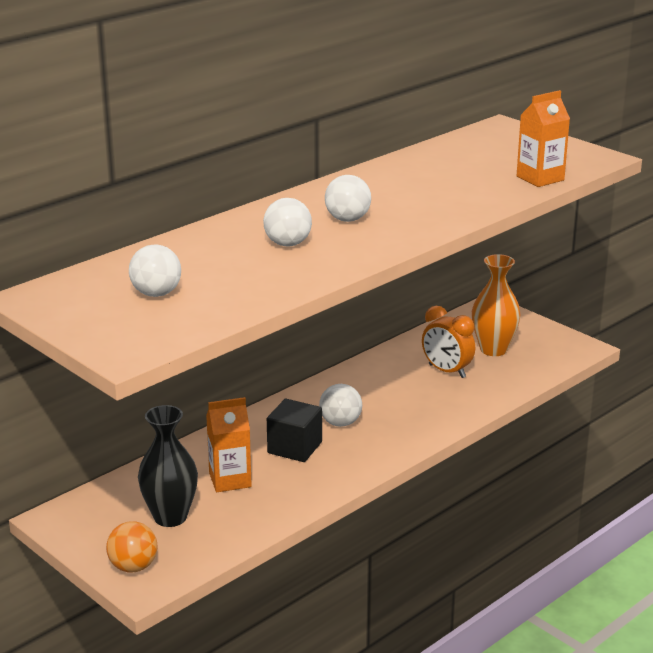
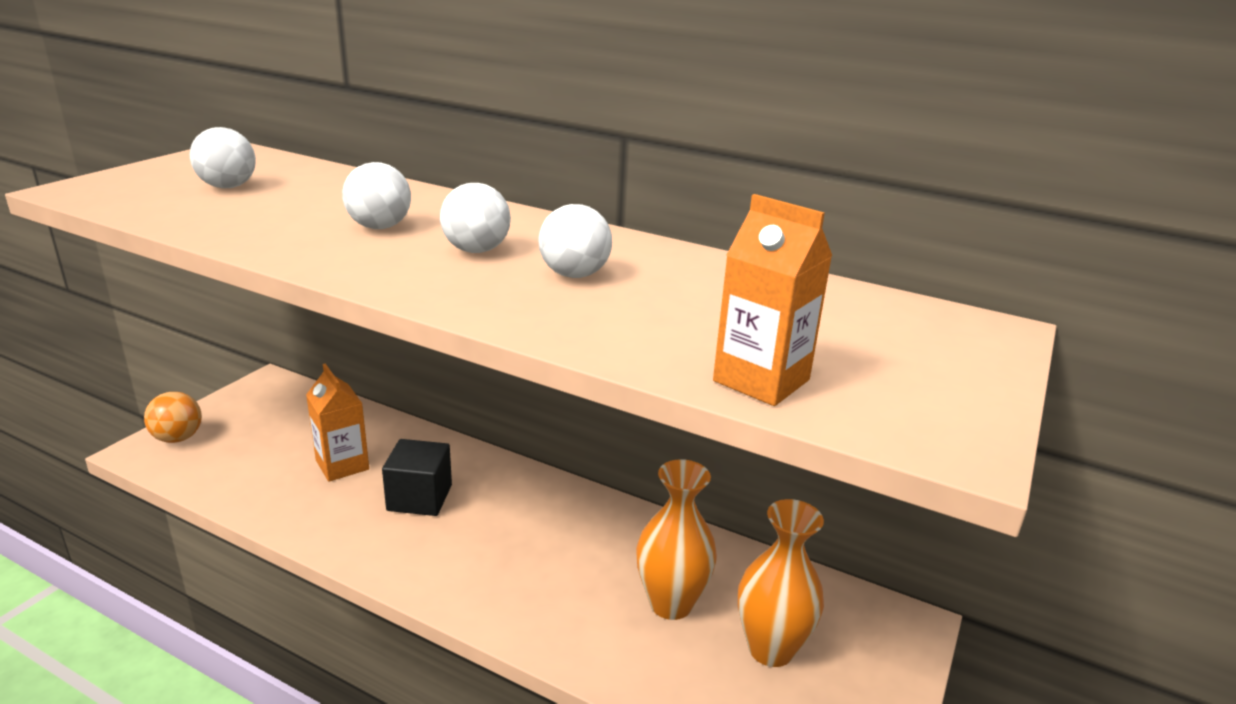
camera: 70 degrees right, 0 degrees up
black vase [138,405,198,527] -> none
white ball [319,384,362,427] -> white ball moved to [538,204,612,278]
orange clock [422,306,475,378] -> orange vase [636,459,717,620]

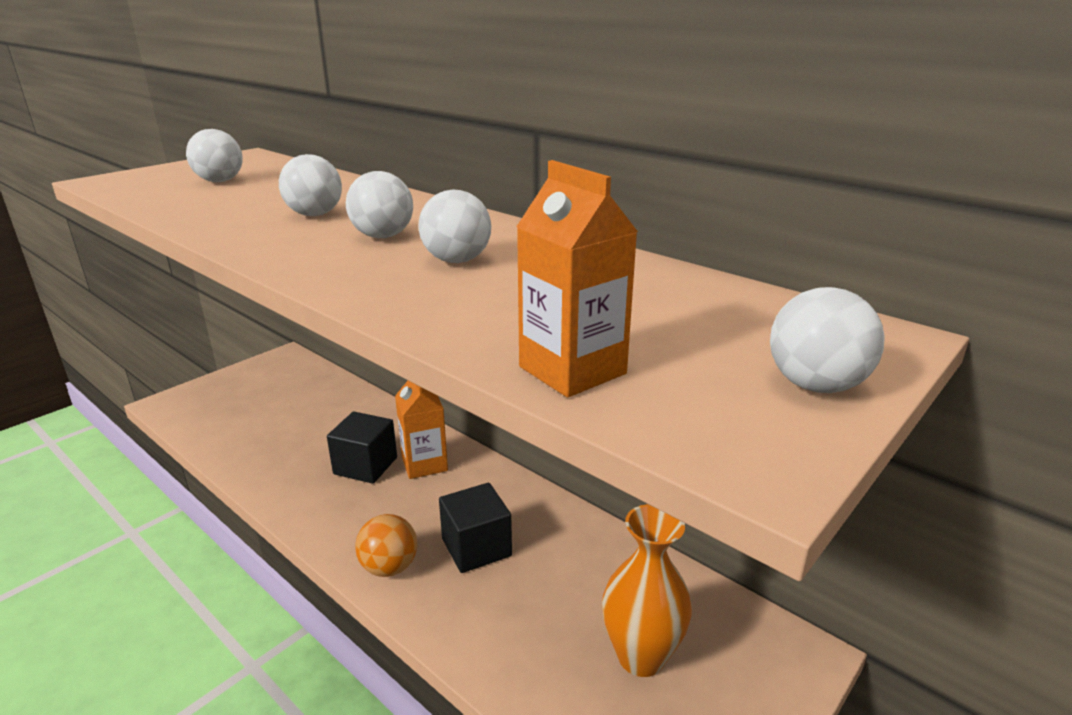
camera: 15 degrees right, 0 degrees up
orange ball [144,392,202,443] -> orange ball moved to [355,514,417,577]
orange carton [306,363,369,482] -> orange carton moved to [395,381,448,479]
orange vase [636,459,717,620] -> none
none -> black cube [439,483,512,573]
none -> white ball [770,287,885,393]

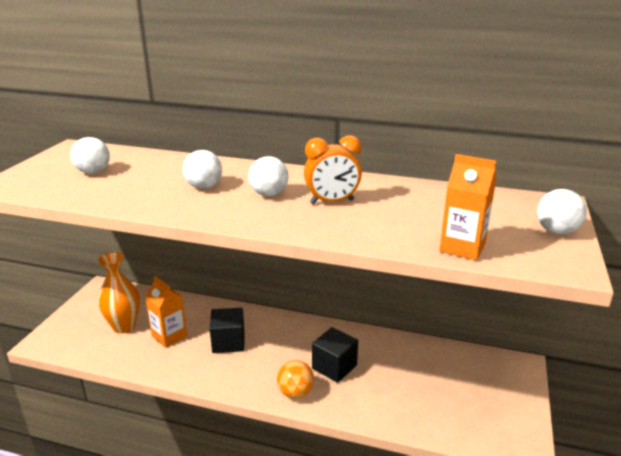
camera: 25 degrees left, 0 degrees up
orange carton [395,381,448,479] -> orange carton moved to [145,276,187,348]
white ball [418,190,491,263] -> orange clock [304,136,362,204]
orange vase [602,504,692,677] -> orange vase moved to [98,252,140,334]

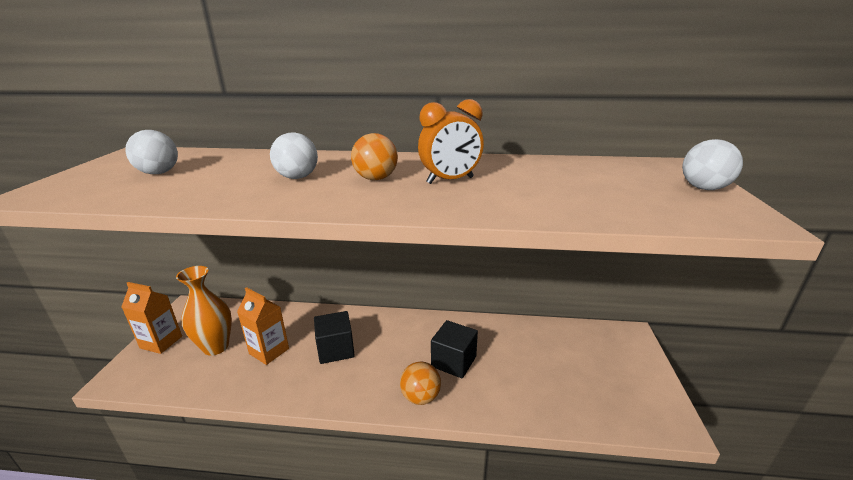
camera: 10 degrees left, 0 degrees up
white ball [248,156,289,197] -> orange ball [351,133,398,180]
orange carton [439,154,497,260] -> orange carton moved to [121,282,182,354]

